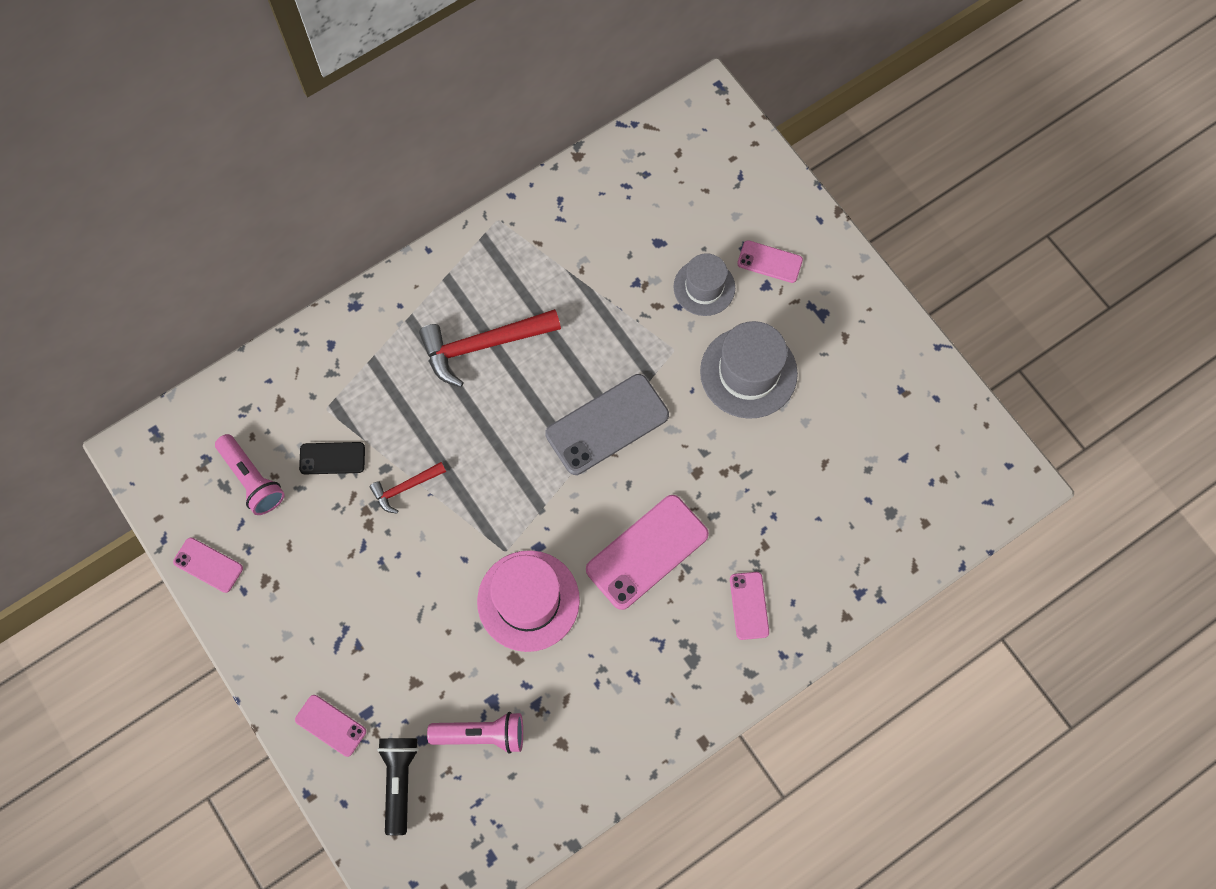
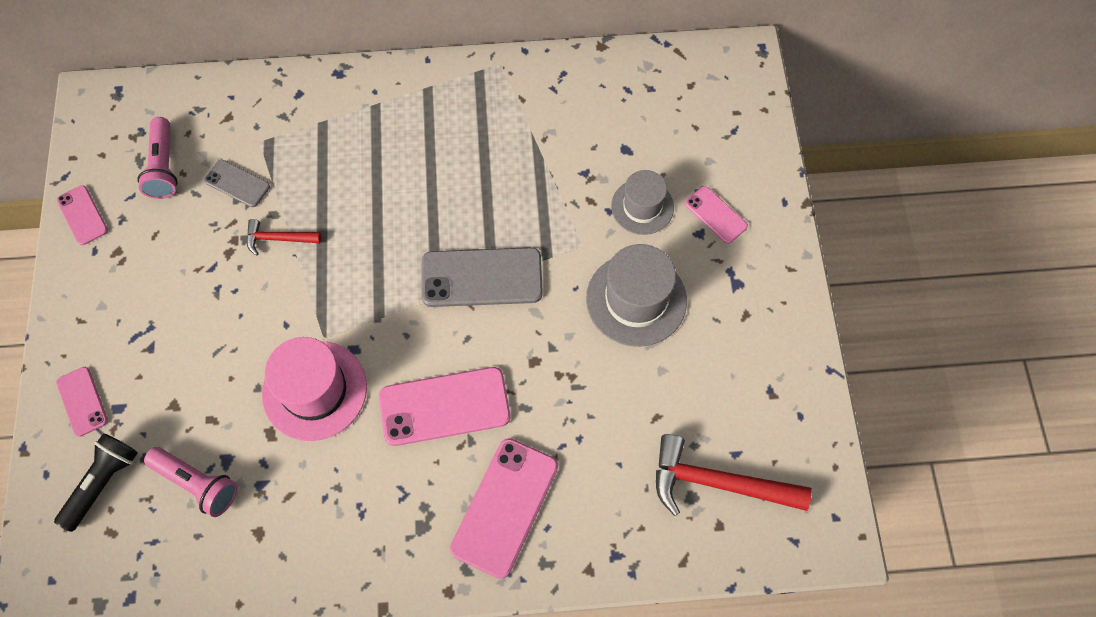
camera: 30 degrees right, 5 degrees down
black phone [299,442,365,474] -> grey phone [204,160,270,207]
red hammer [419,309,561,387] -> red hammer moved to [656,434,812,516]
pink phone [730,572,769,640] -> pink phone [450,438,558,579], size x1.85

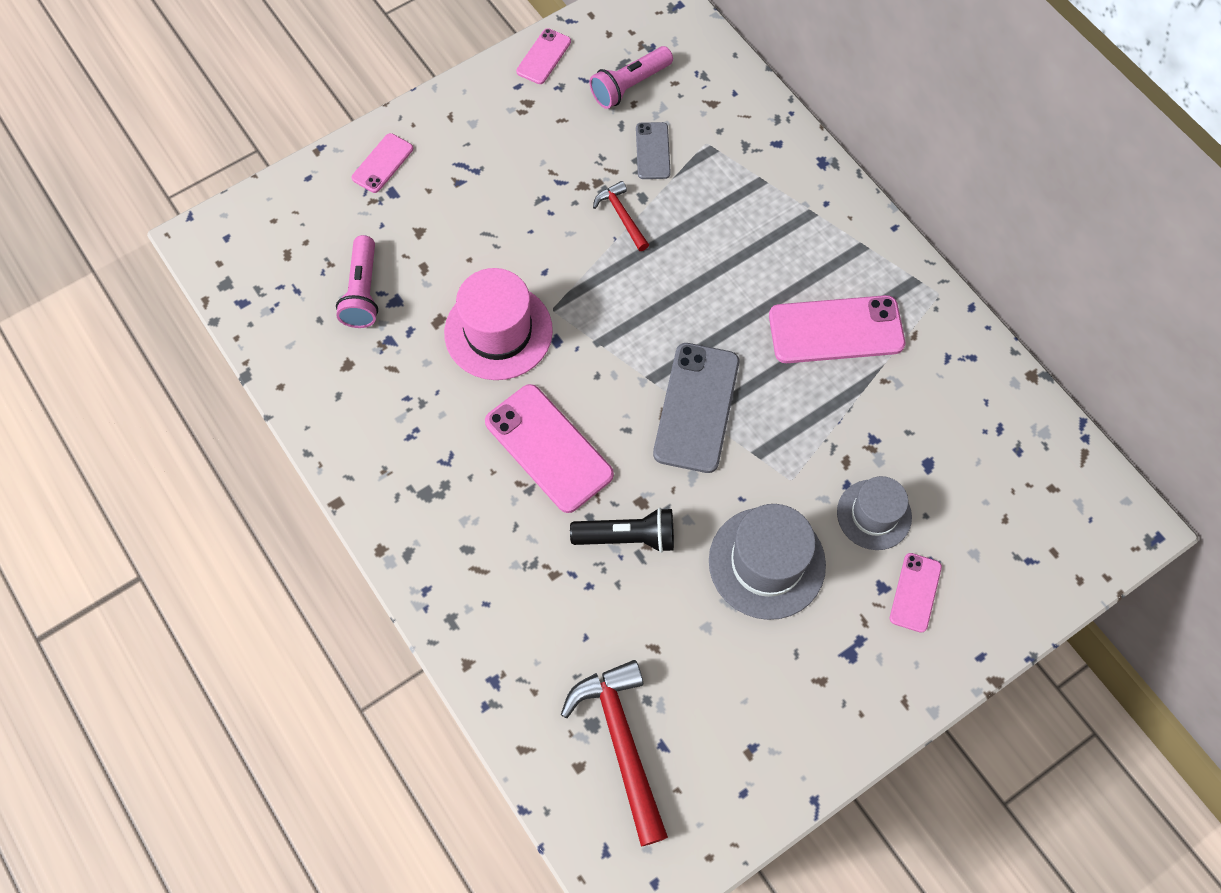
camera: 60 degrees right, 0 degrees up
black flashlight [54,433,138,532] -> black flashlight moved to [570,508,674,553]
grey phone [421,247,543,307] -> grey phone turned 45 degrees clockwise [653,343,739,473]
pink phone [450,438,558,579] -> pink phone moved to [769,295,905,363]

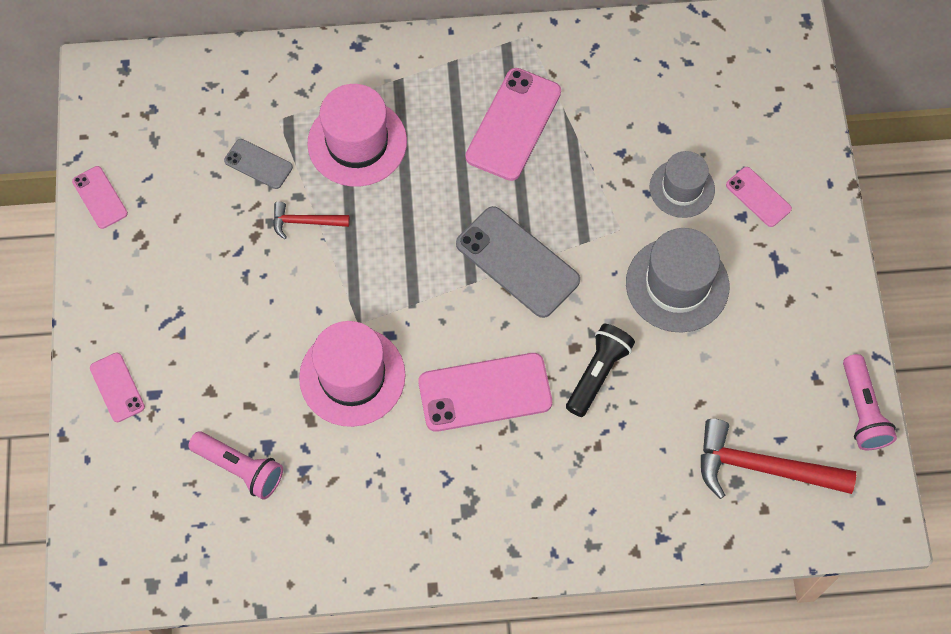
camera: 60 degrees left, 0 degrees up
pink flashlight [589,46,673,109] -> pink flashlight moved to [843,354,897,450]
none -> pink hat [307,84,407,187]

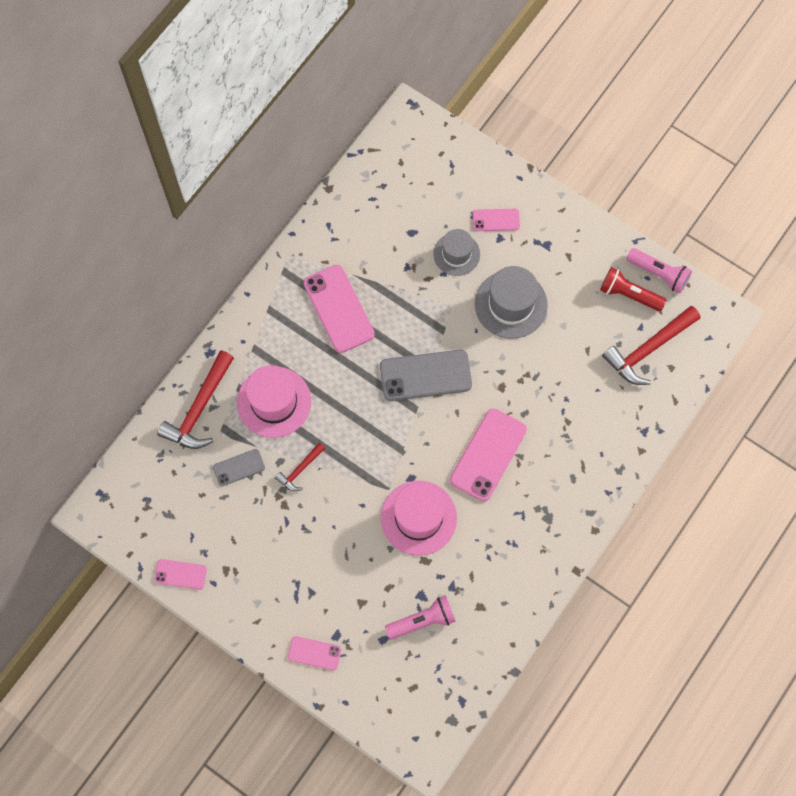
camera: 50 degrees left, 5 degrees up
black flashlight [566,324,635,417] -> none
none -> red hammer [157,350,234,449]
none -> red flashlight [600,267,666,311]

